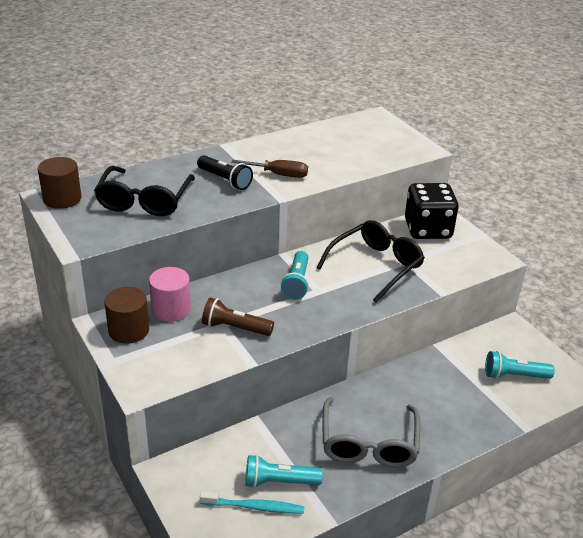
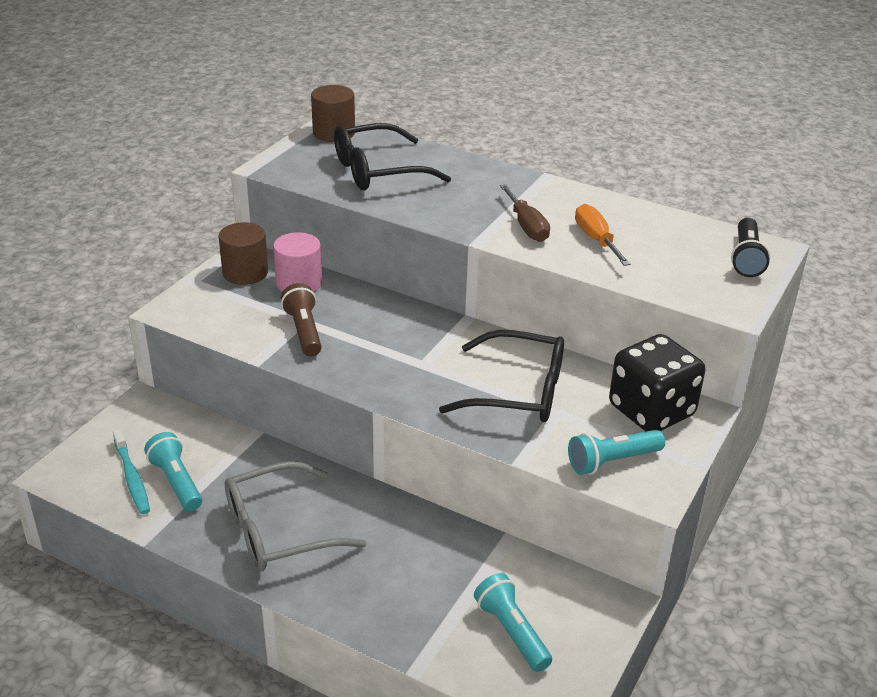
camera: 60 degrees right, 0 degrees up
black flashlight [197,155,253,190] -> black flashlight moved to [731,218,770,277]
turquoise flashlight [281,251,309,300] -> turquoise flashlight moved to [568,430,665,475]
none -> orange screwdriver [575,204,631,266]

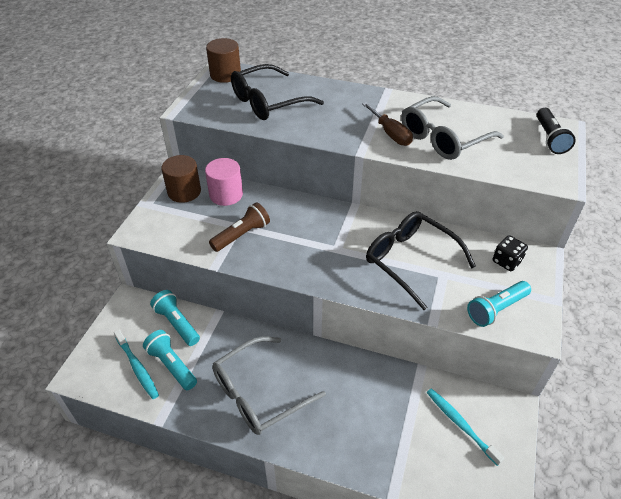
camera: 10 degrees left, 10 degrees up
brown flashlight [281,283,322,356] -> brown flashlight turned 75 degrees clockwise [209,202,270,252]
black glasses [439,330,564,422] -> black glasses turned 135 degrees counterclockwise [366,211,476,310]
turquoise flashlight [474,573,552,672] -> turquoise flashlight moved to [150,290,200,346]
orange screwdriver [575,204,631,266] -> grey glasses [401,96,504,160]
black dice [609,334,705,431] -> black dice [493,235,528,271], size x0.49
none -> turquoise toothbrush [426,388,504,466]

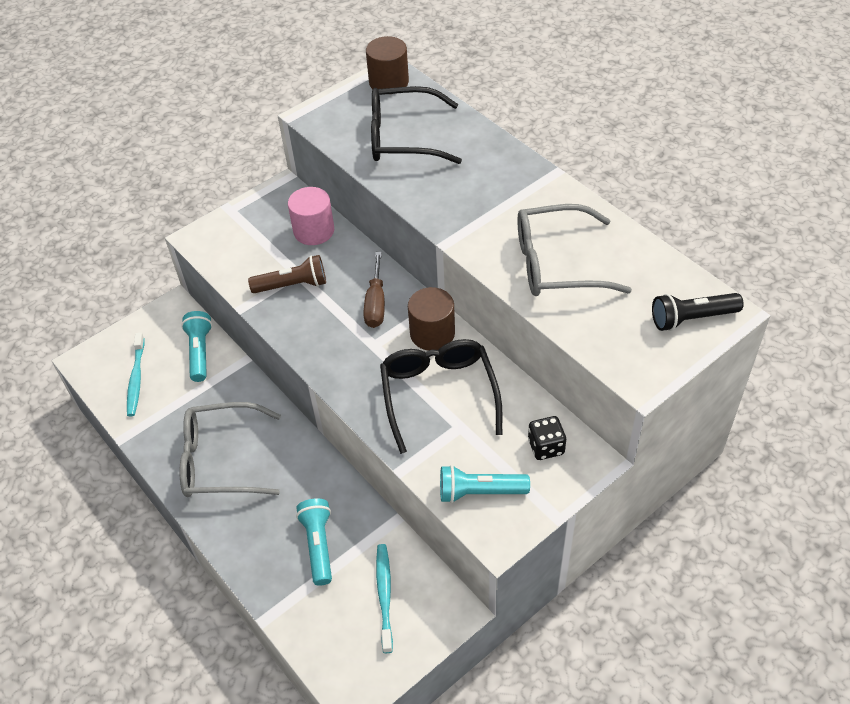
camera: 35 degrees right, 5 degrees up
turquoise flashlight [143,330,197,390] -> turquoise flashlight moved to [296,498,332,586]
brown cylinder [161,155,201,203] -> brown cylinder moved to [408,287,455,351]
brown screwdriver [362,102,413,146] -> brown screwdriver moved to [364,252,385,328]
black flashlight [537,108,576,154] -> black flashlight turned 45 degrees clockwise [652,293,744,331]

